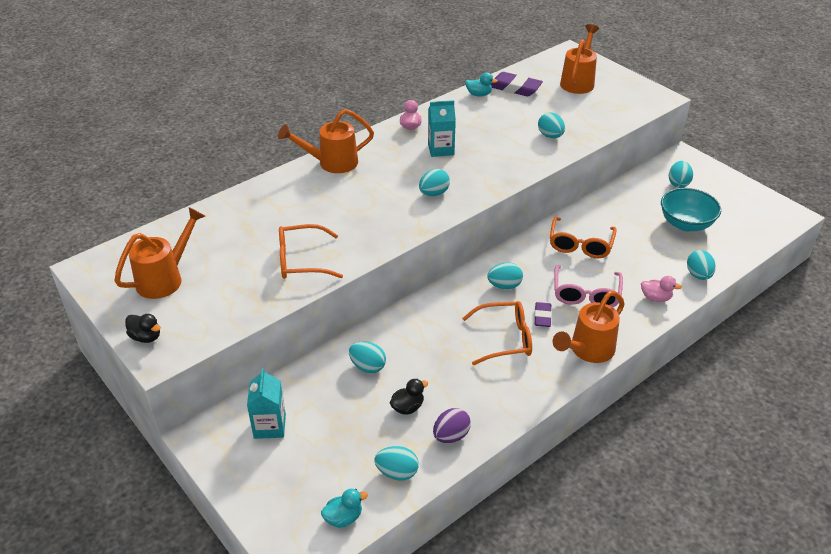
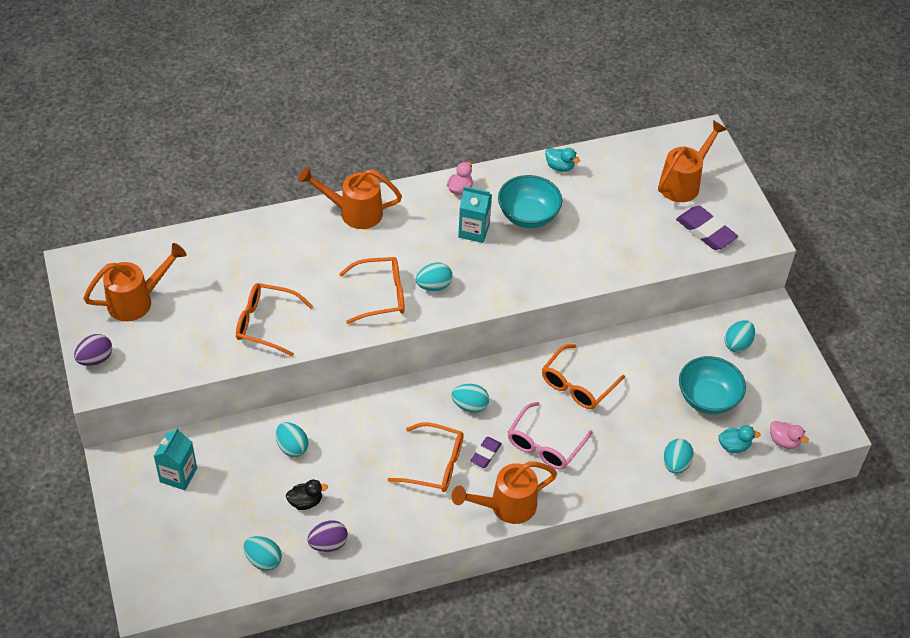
camera: 20 degrees right, 10 degrees up
black duck [125,314,161,343] -> purple egg [74,334,112,366]
turquoise duck [321,489,368,528] -> turquoise duck moved to [718,425,761,453]
purple eraser [491,72,543,96] -> purple eraser moved to [676,206,738,250]
turquoise egg [538,112,565,138] -> none
pink duck [641,276,682,302] -> pink duck moved to [770,421,809,449]
none -> orange glasses [339,257,405,324]
none -> turquoise bowl [498,175,562,228]

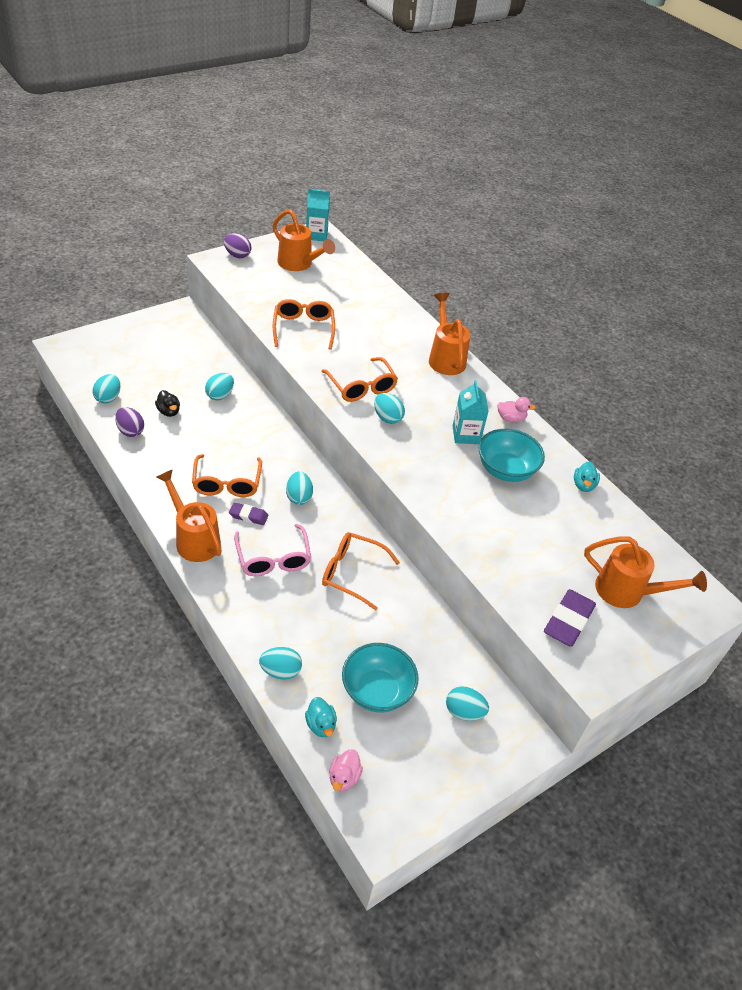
camera: 70 degrees right, 5 degrees down
turquoise carton [154,427,197,490] -> turquoise carton moved to [306,189,330,241]
pink glasses [508,402,592,469] -> pink glasses turned 120 degrees counterclockwise [234,524,311,576]

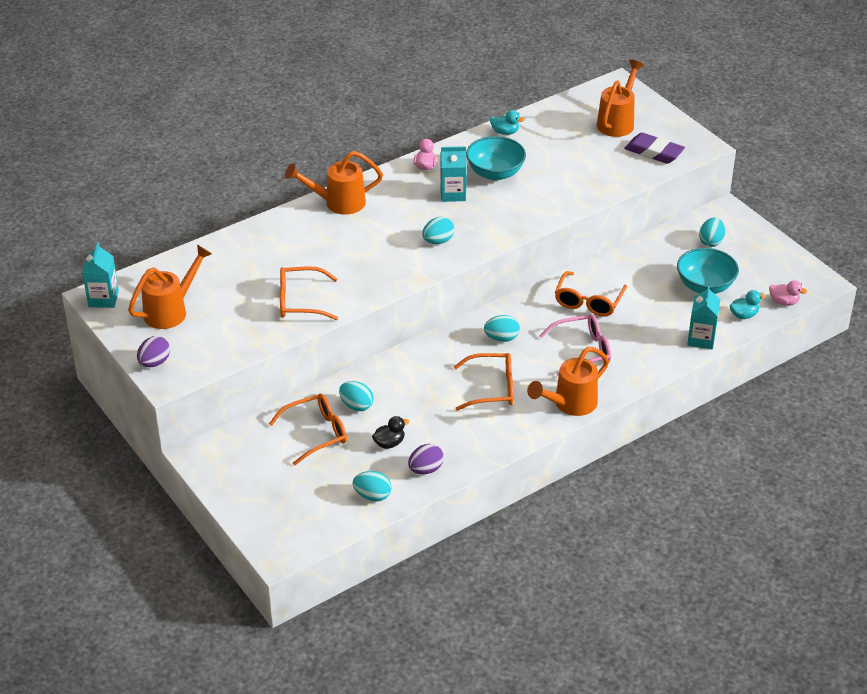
camera: 85 degrees left, 5 degrees down
purple eraser [229,502,268,525] -> none
turquoise egg [259,647,302,680] -> turquoise carton [687,285,720,349]
orange glasses [321,357,398,402] -> orange glasses moved to [269,394,347,466]

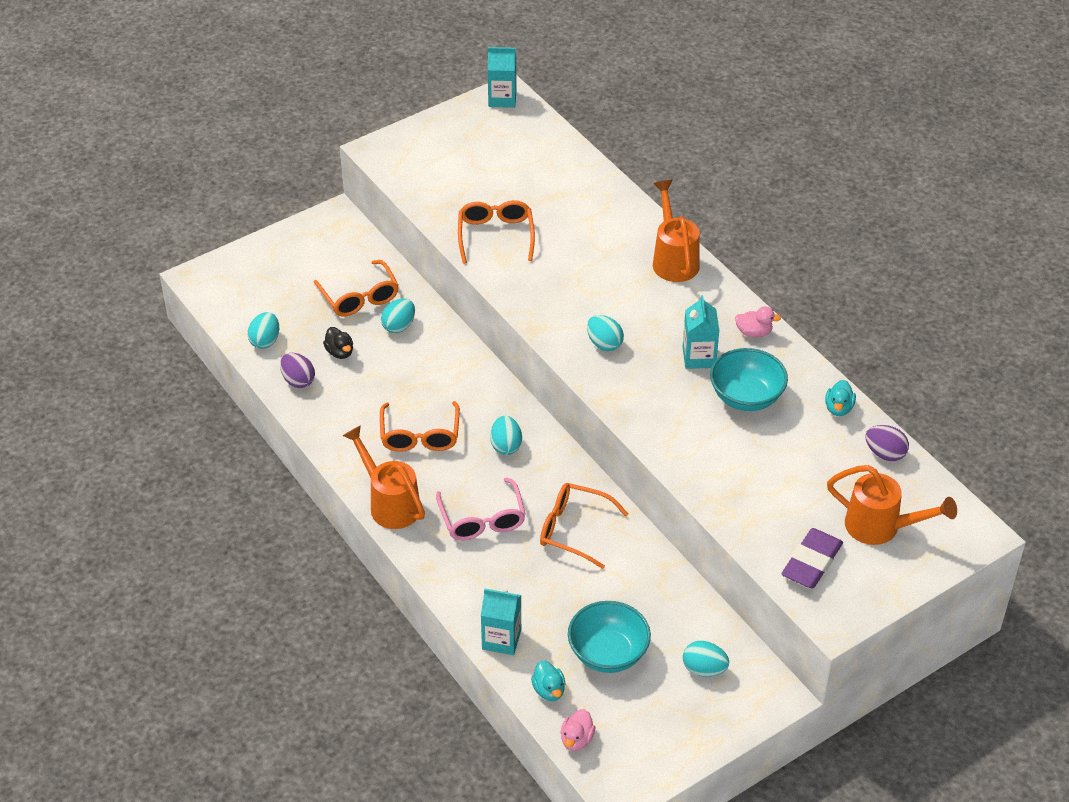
camera: 90 degrees right, 5 degrees up
orange watering can [128,245,212,329] -> none
purple egg [137,336,170,367] -> purple egg moved to [865,425,909,461]

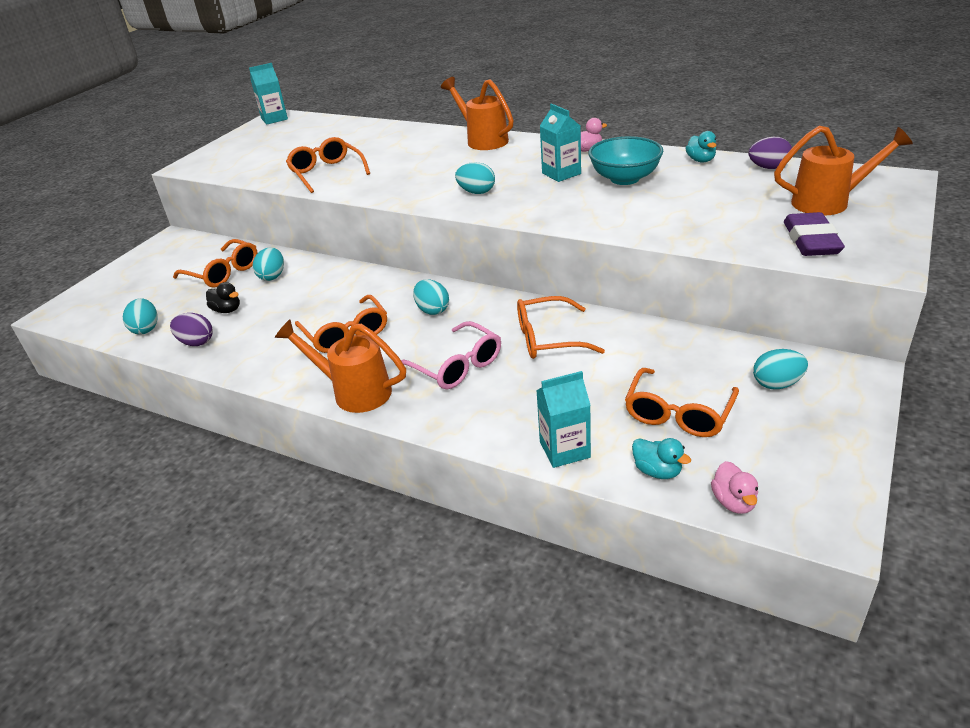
camera: 25 degrees left, 10 degrees down
turquoise bowl [568,601,651,673] -> orange glasses [625,368,739,437]

